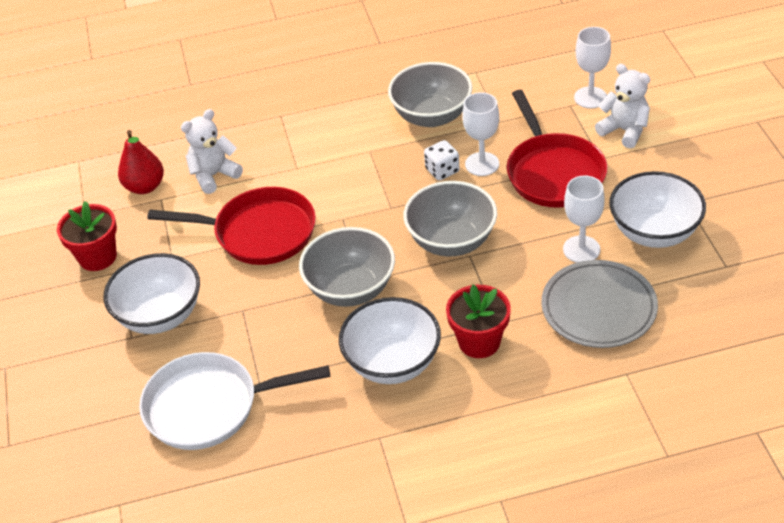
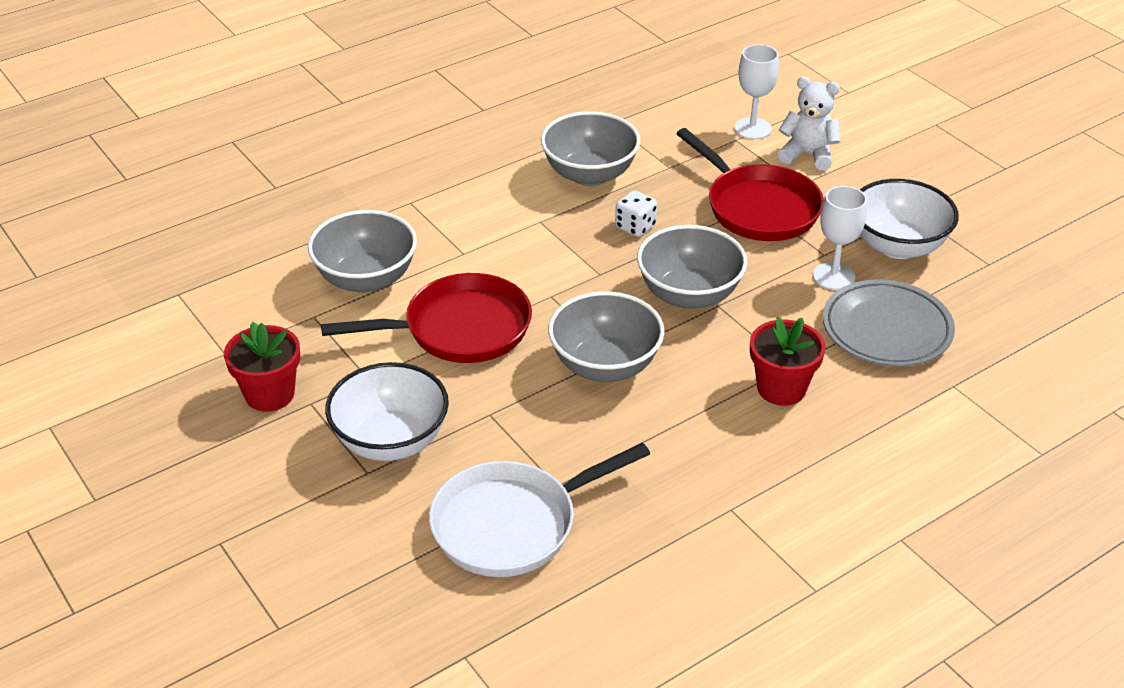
camera: 25 degrees left, 5 degrees down
red pear [118,130,164,194] -> none
white teddy bear [181,109,243,194] -> grey bowl [308,210,417,293]
white bowl [339,297,441,384] -> none
white goblet [462,92,499,176] -> none

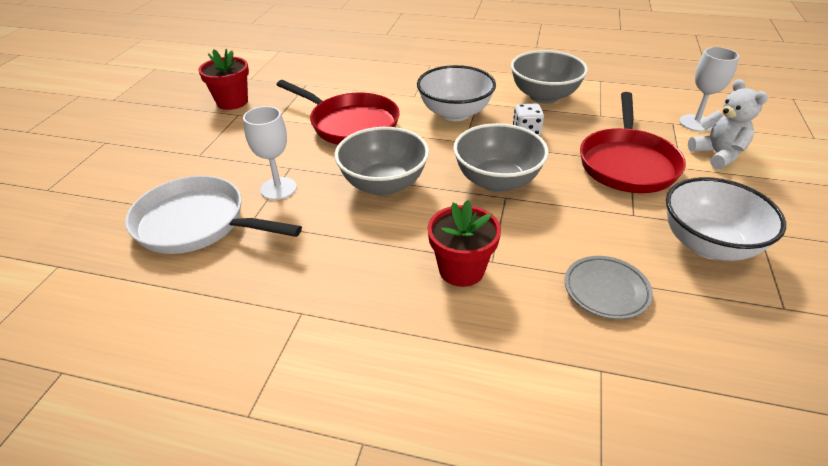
camera: 50 degrees right, 0 degrees up
grey bowl [308,210,417,293] -> none
white bowl [325,362,449,461] -> white bowl moved to [417,65,496,121]
white goblet [813,186,867,290] -> white goblet moved to [243,106,297,200]
grey plate [823,279,955,367] -> grey plate [565,256,653,319], size x0.64

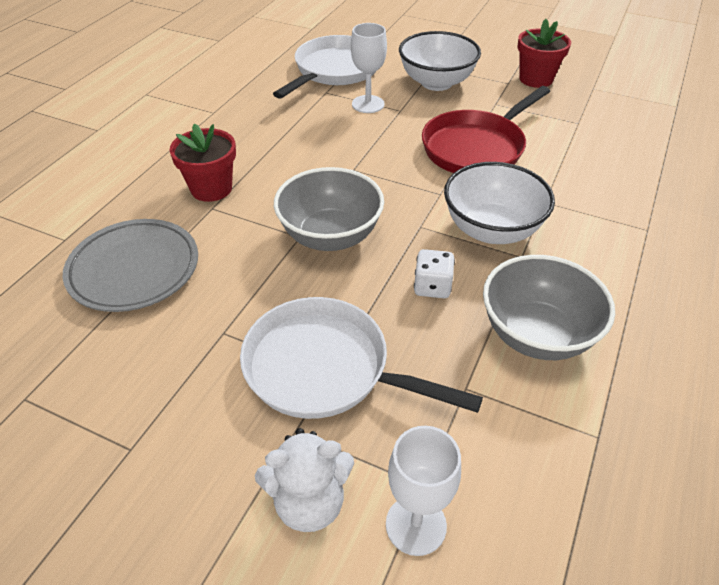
camera: 100 degrees right, 5 degrees up
grey bowl [335,127,429,196] -> none
grey plate [565,256,653,319] -> grey plate [62,219,198,312], size x1.57
red pan [580,92,686,193] -> white pan [240,297,483,419]
white bowl [666,177,786,261] -> white bowl moved to [399,31,481,91]

